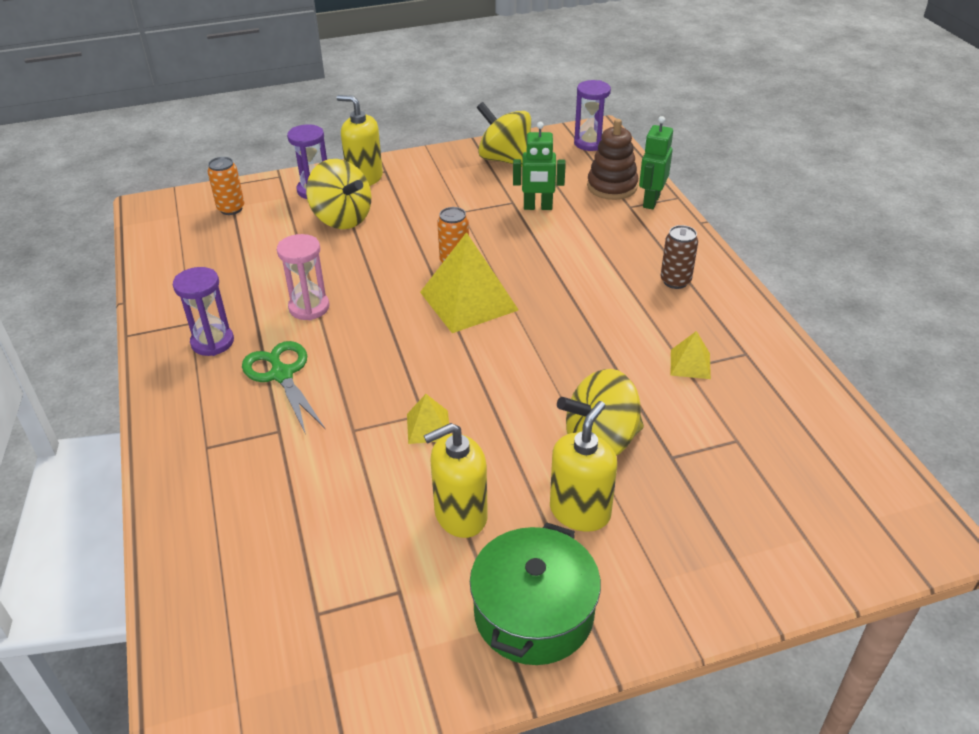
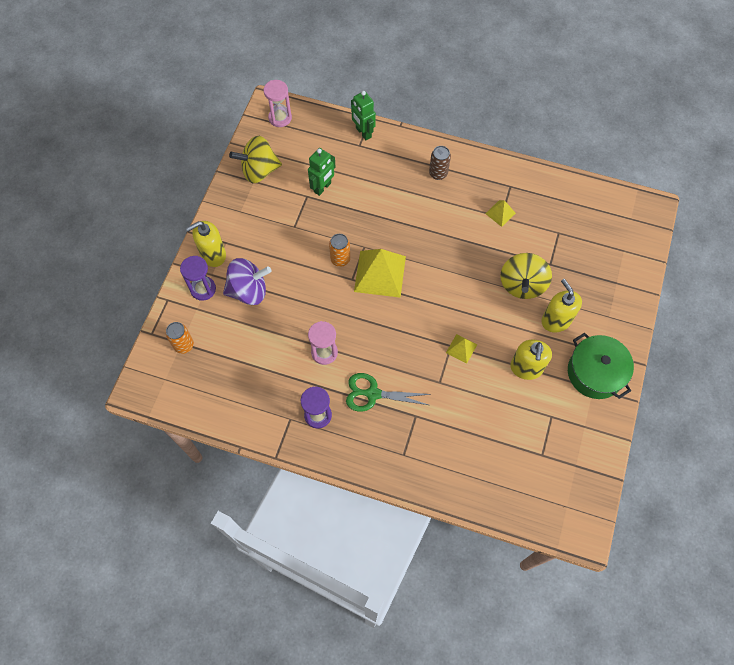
camera: 55 degrees left, 25 degrees up
yellow spinning top [306,159,371,229] -> purple spinning top [223,258,271,305]
purple hourglass [574,80,611,151] -> pink hourglass [264,80,292,127]
brown stacking toy [587,119,638,200] -> none

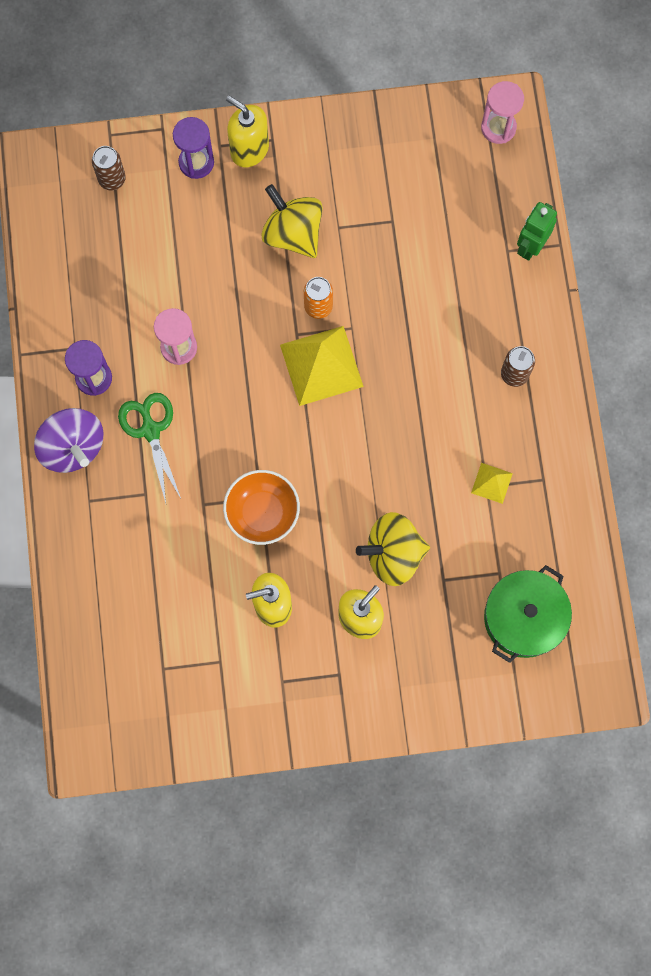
camera: 65 degrees right, 10 degrees up
orange can [166,322,194,354] -> brown can [92,146,126,190]
purple spinning top [223,258,271,305] -> purple spinning top moved to [34,408,104,473]
yellow spinning top [229,136,282,183] -> yellow spinning top moved to [261,184,323,258]
green robot [308,148,336,196] -> none
yellow pyramid [446,334,477,364] -> orange bowl [223,470,300,545]
green pot [568,333,634,399] -> green pot moved to [484,565,572,663]

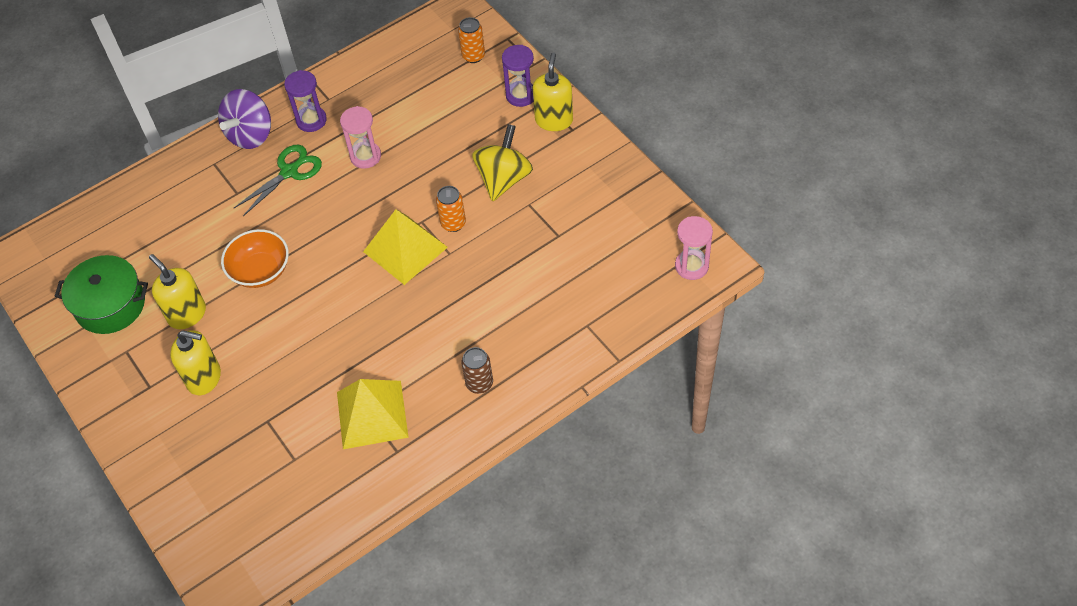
camera: 65 degrees right, 20 degrees down
brown can [92,146,126,190] -> orange can [458,17,485,63]
yellow spinning top [356,512,430,586] -> none
yellow pyramid [471,463,513,504] -> yellow pyramid [337,379,409,449], size x2.05
green pot [484,565,572,663] -> green pot moved to [55,255,148,334]
green robot [517,202,557,261] -> none

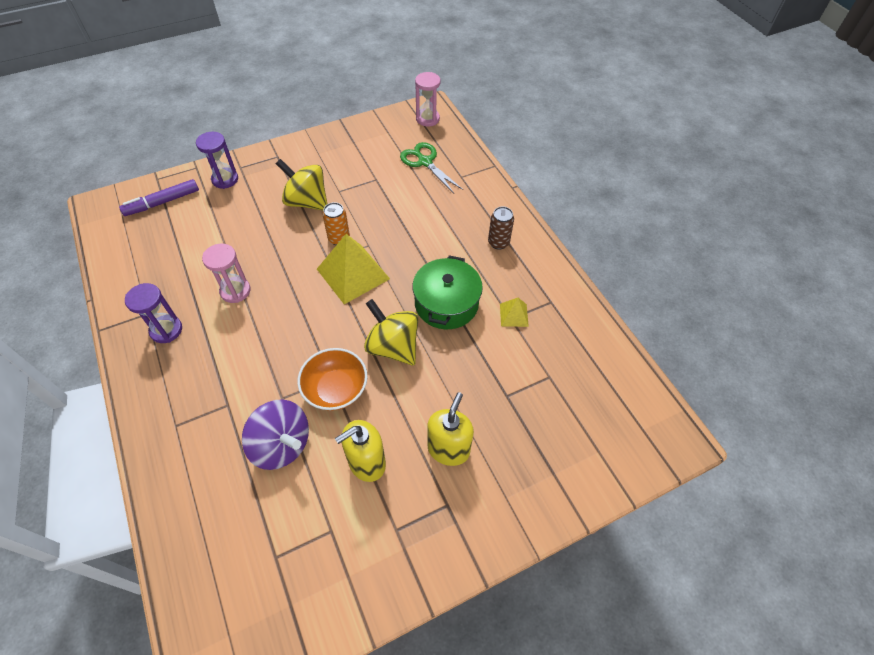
camera: 85 degrees left, 0 degrees up
green pot [55,255,148,334] -> green pot moved to [412,255,483,329]
purple spinning top [218,89,271,149] -> purple spinning top moved to [242,399,309,470]
green scissors [234,145,322,216] -> green scissors moved to [400,142,463,193]
yellow pyramid [337,379,409,449] -> yellow pyramid [500,298,529,327], size x0.49
orange can [458,17,485,63] -> purple marker [119,179,199,216]
yellow soap dispenser [533,52,573,131] -> none
none -> yellow spinning top [364,299,418,365]

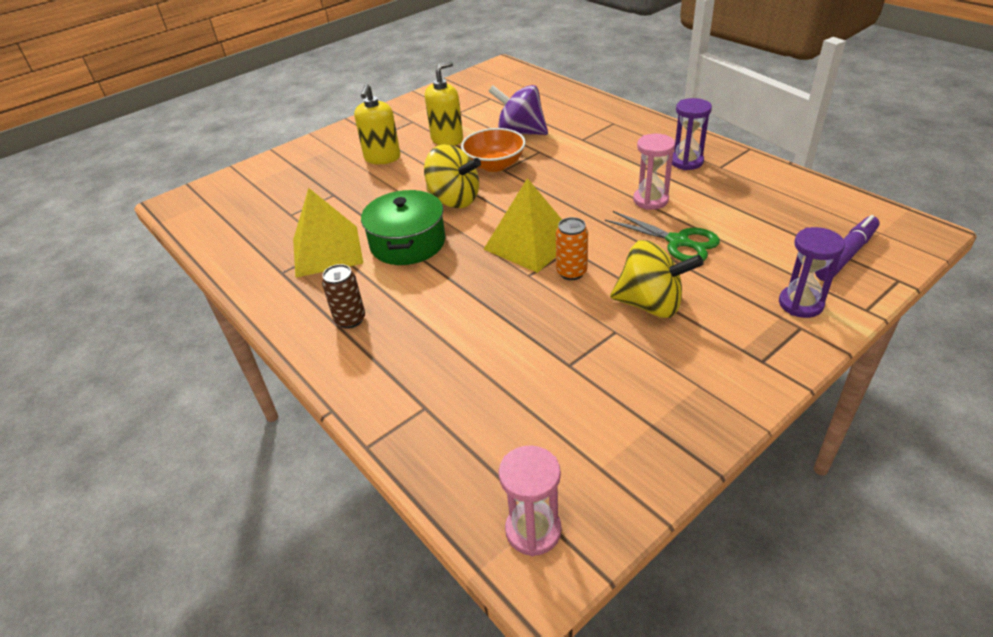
camera: 170 degrees right, 15 degrees down
green scissors [400,142,463,193] -> green scissors moved to [605,211,720,261]
yellow pyramid [500,298,529,327] -> yellow pyramid [293,188,363,278], size x2.05

